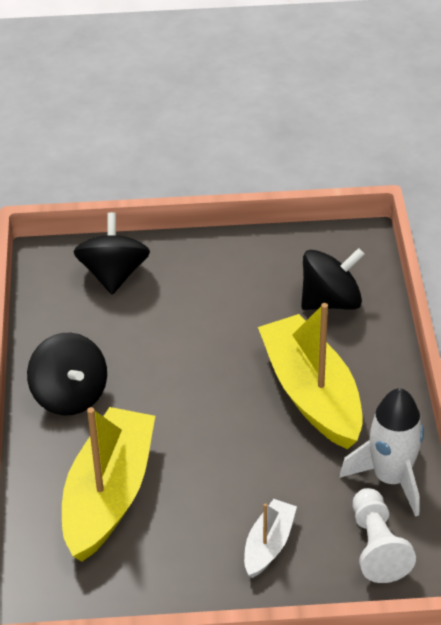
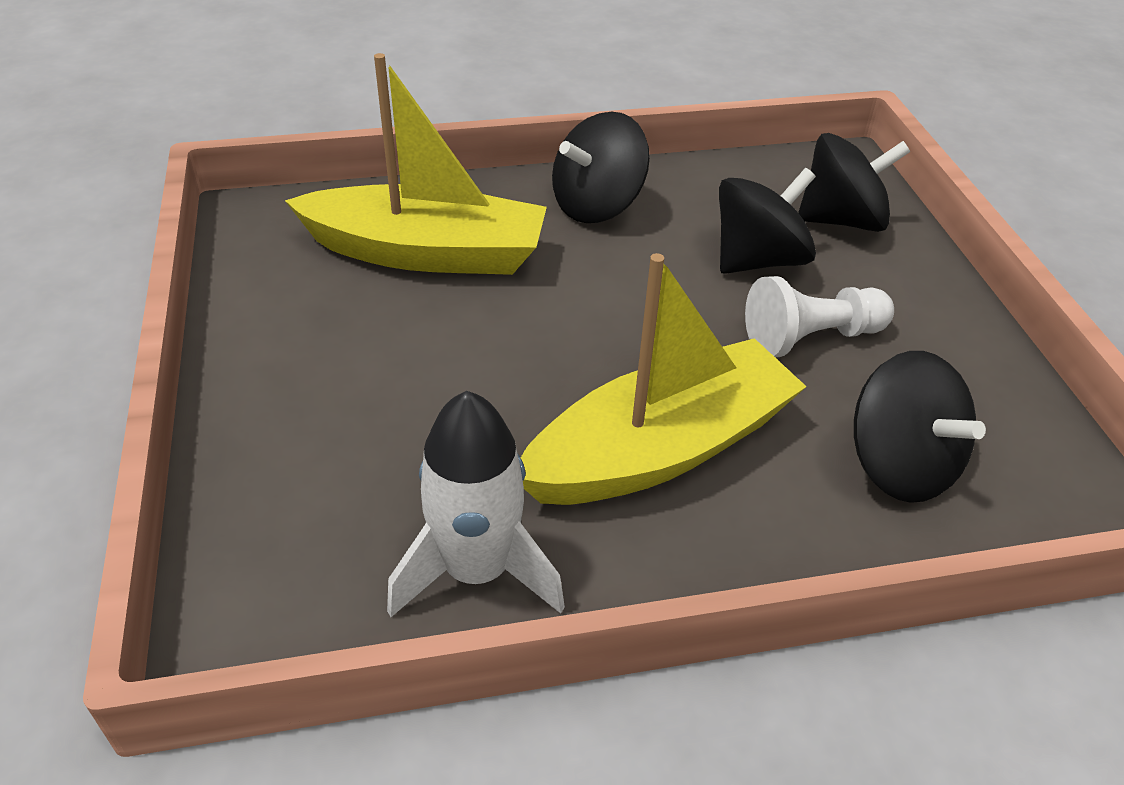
camera: 80 degrees right, 0 degrees up
white boat [244,499,297,578] -> none
white pawn [353,488,416,583] -> white pawn moved to [745,276,894,357]
none -> black spinning top [719,168,816,274]

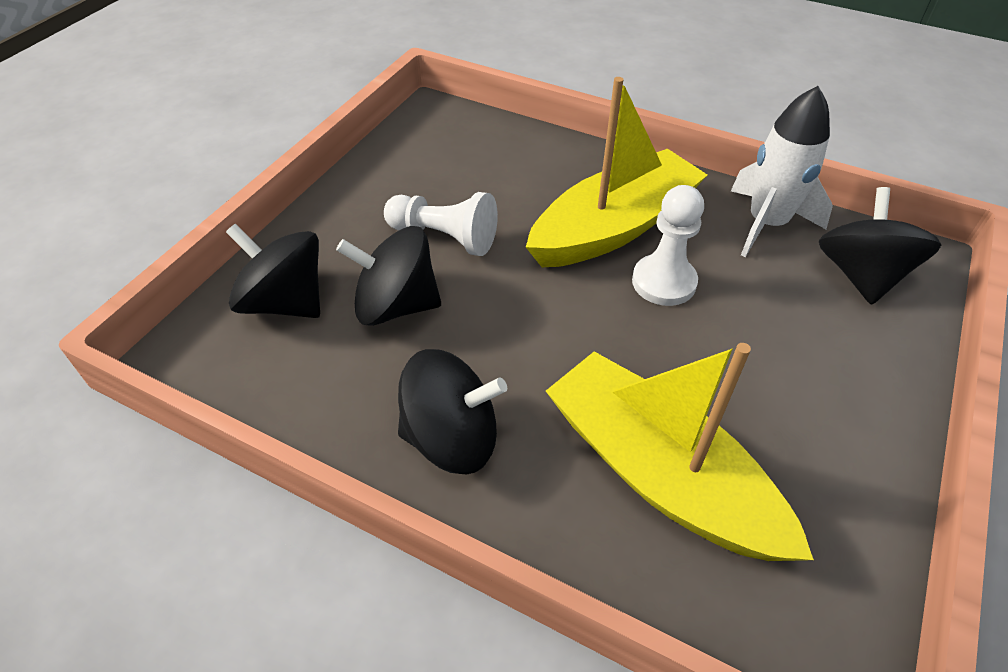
camera: 140 degrees left, 5 degrees up
yellow boat [521,253,807,505] -> yellow boat turned 135 degrees clockwise [526,77,707,268]
black spinning top [854,351,986,503] -> black spinning top moved to [819,187,941,305]
none -> white pawn [632,185,704,306]

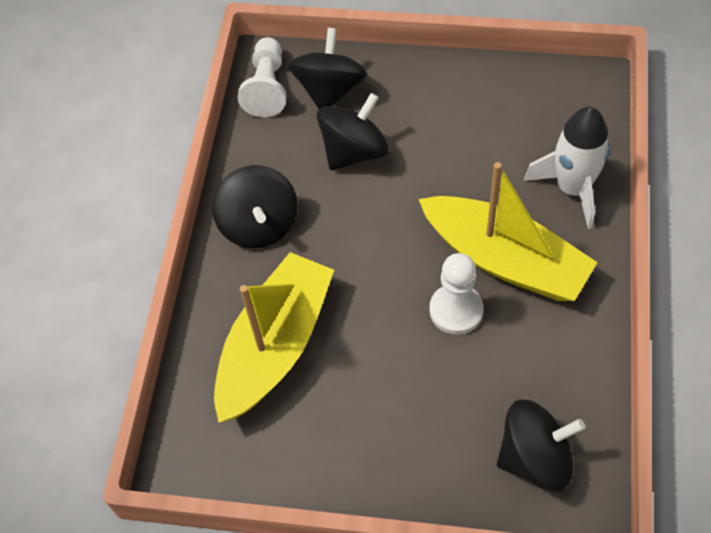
camera: 75 degrees right, 10 degrees up
black spinning top [336,226,441,326] -> black spinning top turned 60 degrees clockwise [317,93,389,170]
white pawn [384,192,498,256] -> white pawn moved to [238,37,286,117]
white rocket [731,86,833,257] -> white rocket moved to [524,107,610,229]

